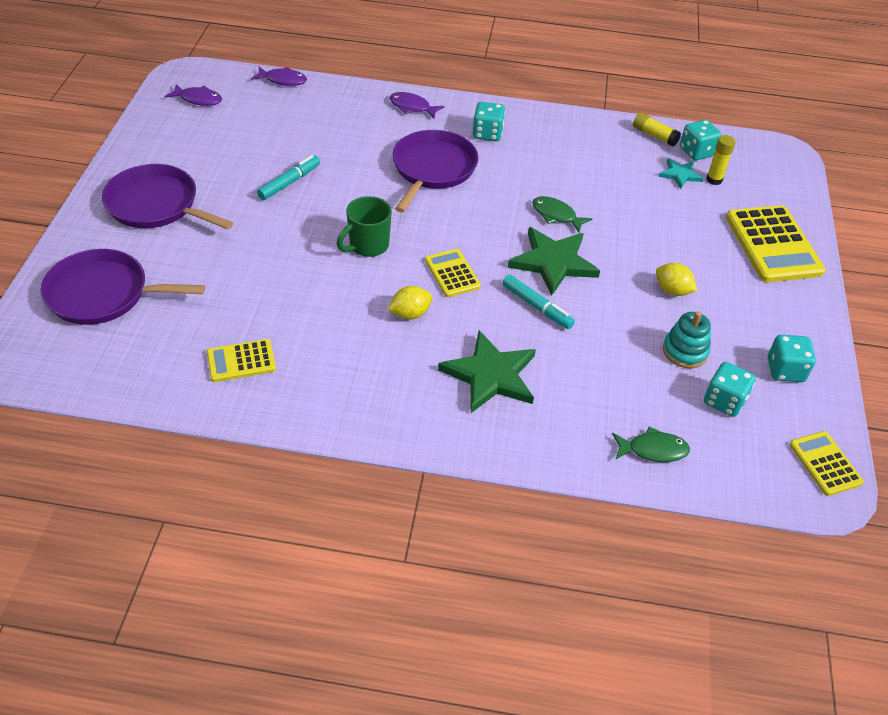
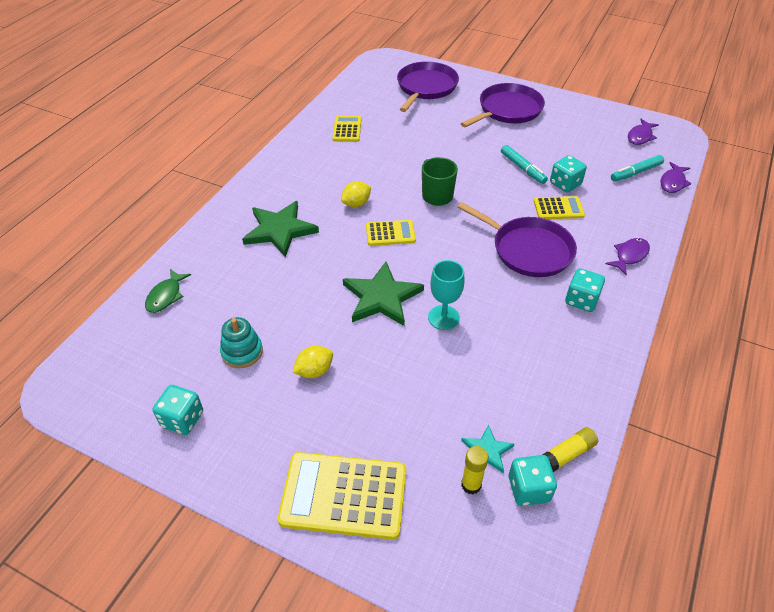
camera: 110 degrees right, 0 degrees up
yellow lemon [388,286,432,320] -> yellow lemon turned 60 degrees clockwise [341,181,371,207]
turquoise marker [502,275,575,329] -> turquoise marker moved to [611,155,664,182]
green fish [532,196,592,232] -> turquoise goblet [428,260,465,330]
turquoise dice [704,362,756,417] -> turquoise dice moved to [550,155,587,193]
yellow calculator [789,431,864,496] -> yellow calculator moved to [534,196,585,219]

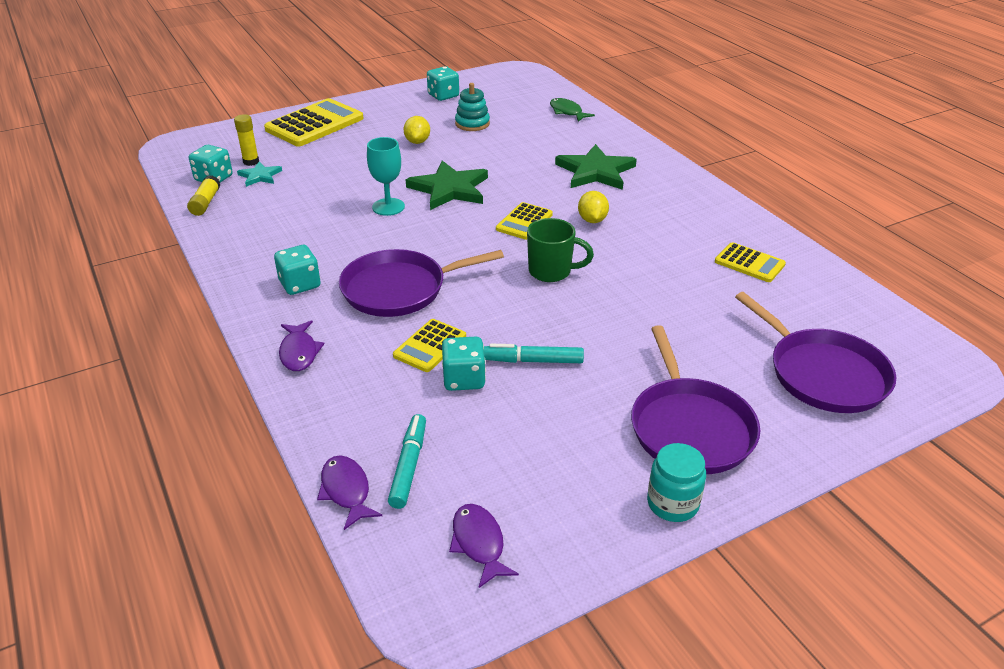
camera: 125 degrees right, 10 degrees down
none -> turquoise jar [647,443,706,522]

